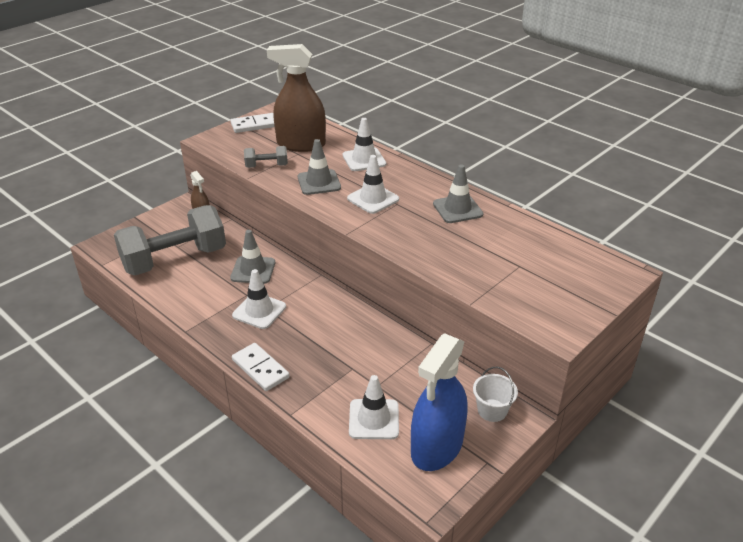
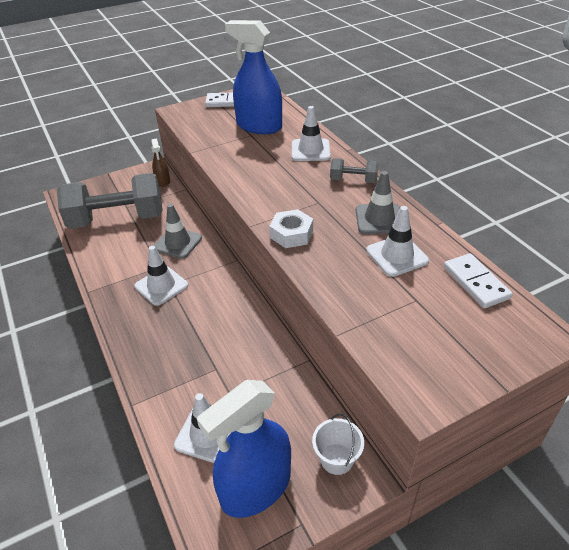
camera: 20 degrees right, 5 degrees up
white domino [232,343,290,391] -> white domino moved to [444,253,513,308]
grey dumbbell [244,146,288,168] -> grey dumbbell moved to [330,158,379,183]
brown spray bottle [267,44,326,152] -> blue spray bottle [225,20,282,134]
grey traffic cone [298,139,341,195] -> none
white traffic cone [347,155,399,214] -> white traffic cone moved to [366,206,429,277]
none -> white nut [269,209,313,248]

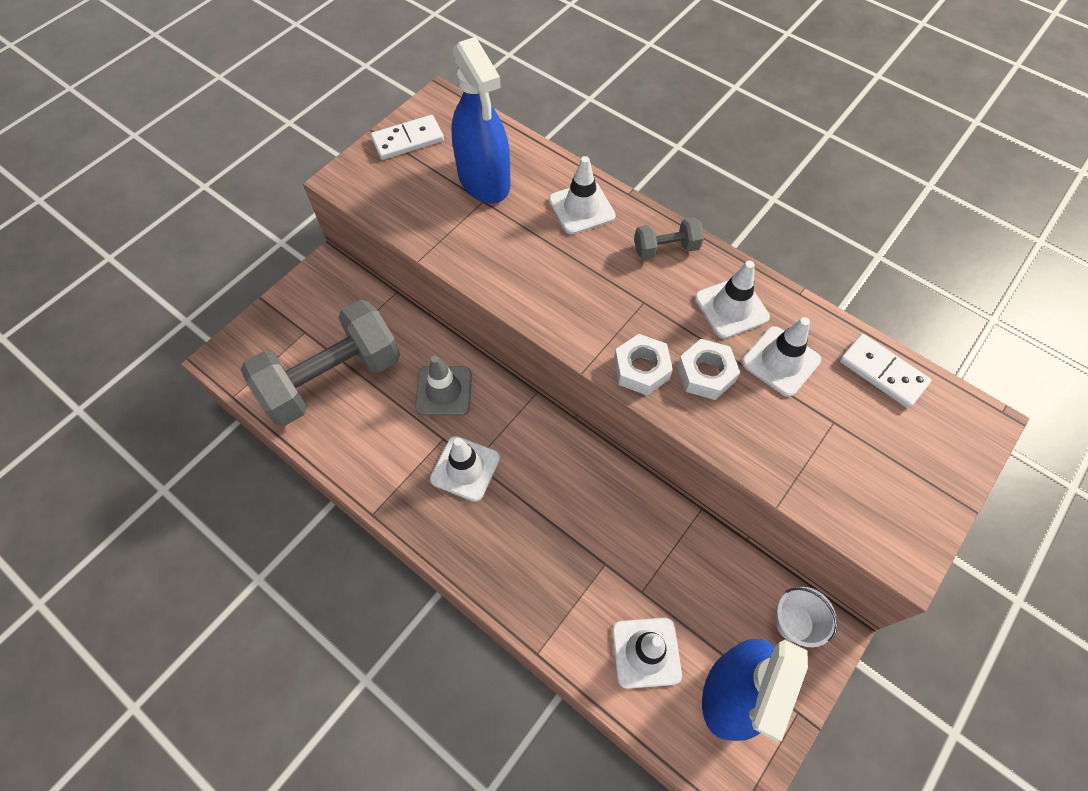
camera: 25 degrees left, 20 degrees up
brown spray bottle [151,139,170,187] -> none
blue spray bottle [225,20,282,134] -> blue spray bottle turned 120 degrees counterclockwise [451,37,510,203]
grey traffic cone [356,171,400,234] -> white traffic cone [695,261,770,339]
none -> white nut [677,339,740,400]

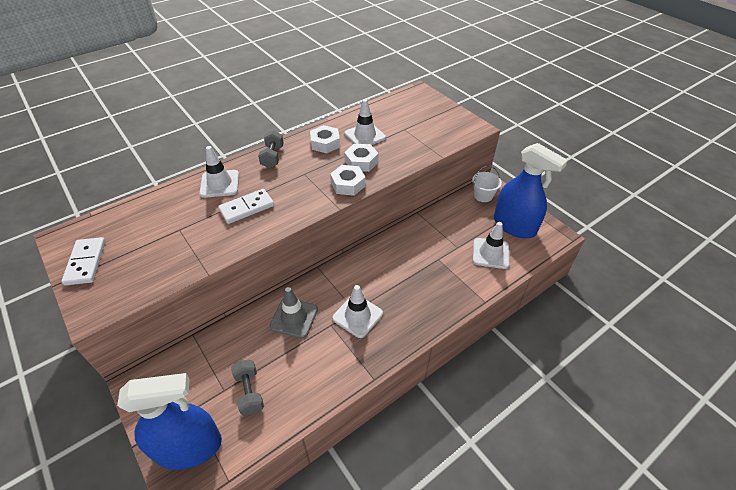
camera: 75 degrees left, 15 degrees down
grey dumbbell [241,300,400,426] -> grey dumbbell [231,360,264,416], size x0.44
blue spray bottle [451,37,510,203] -> blue spray bottle moved to [117,373,222,470]
white traffic cone [695,261,770,339] -> white nut [310,125,340,153]
white domino [840,334,932,408] -> white domino moved to [218,189,274,224]

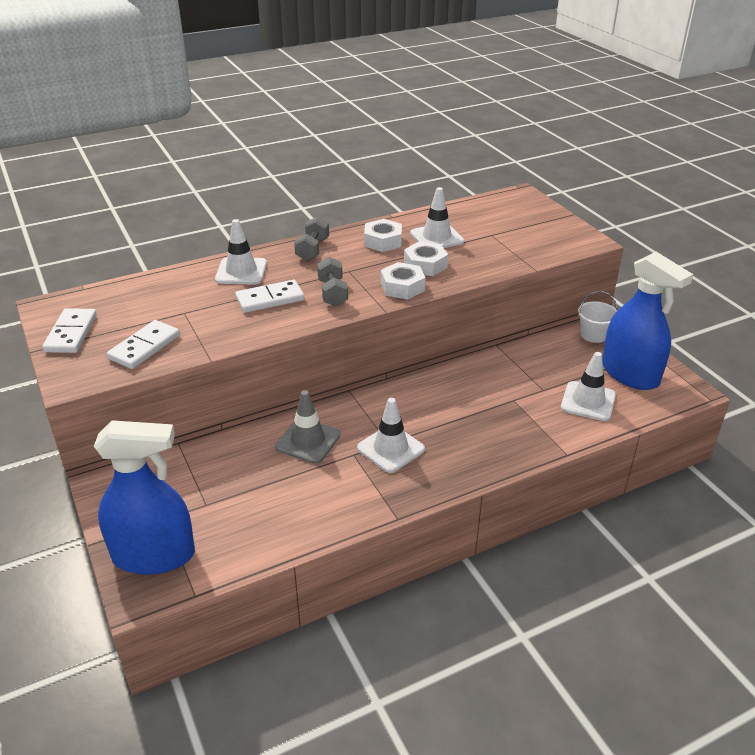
camera: 10 degrees right, 10 degrees down
grey dumbbell [231,360,264,416] -> grey dumbbell moved to [317,257,348,306]
none -> white domino [107,320,180,369]

